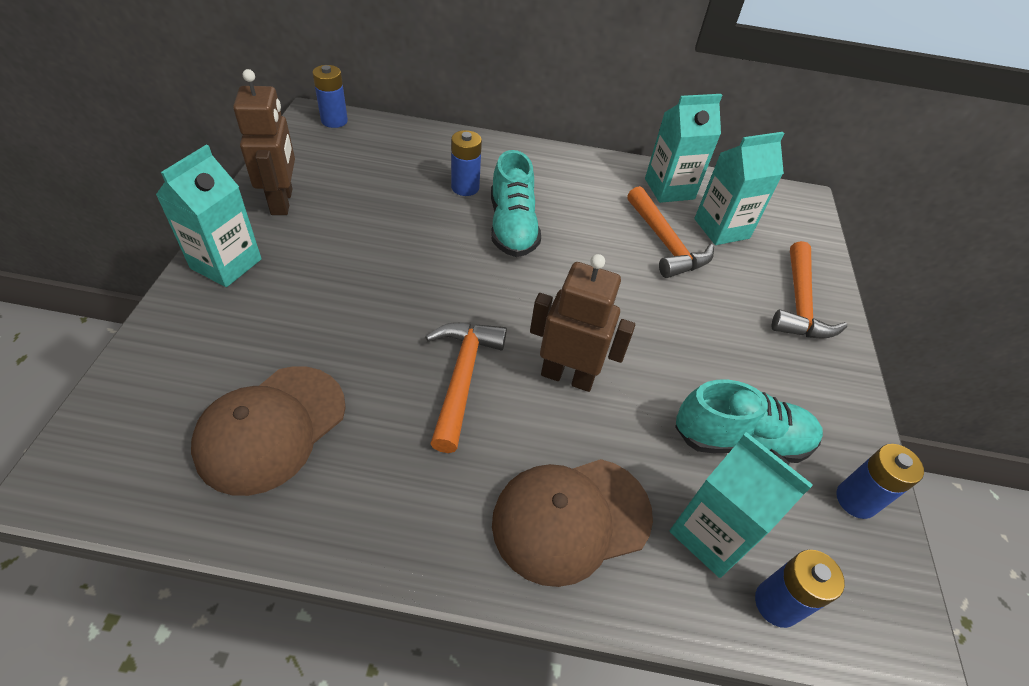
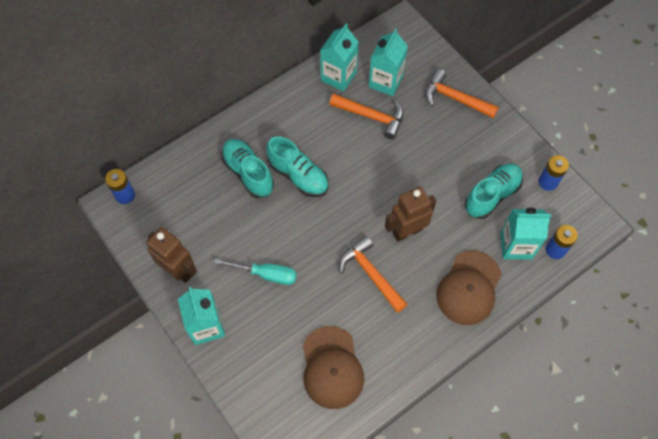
camera: 40 degrees left, 15 degrees up
blue battery [451,130,482,196] -> turquoise shoe [221,139,274,198]
orange hammer [772,241,847,339] -> orange hammer turned 150 degrees clockwise [425,69,499,118]
none -> turquoise screwdriver [214,258,297,285]

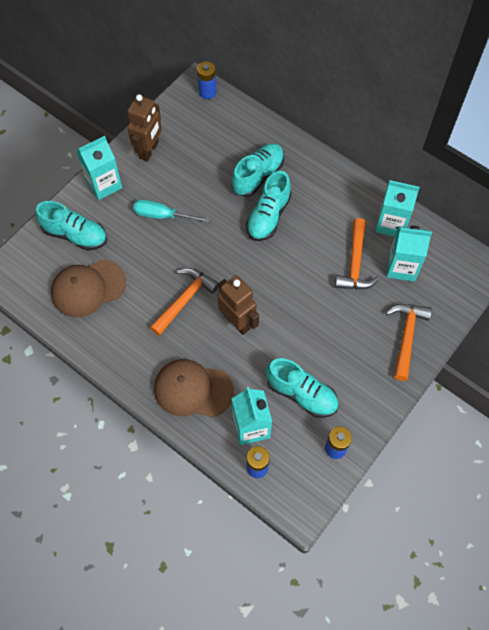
camera: 75 degrees right, 0 degrees up
turquoise screwdriver [214,258,297,285] -> turquoise screwdriver turned 105 degrees clockwise [133,199,210,223]
none -> turquoise shoe [35,201,107,251]

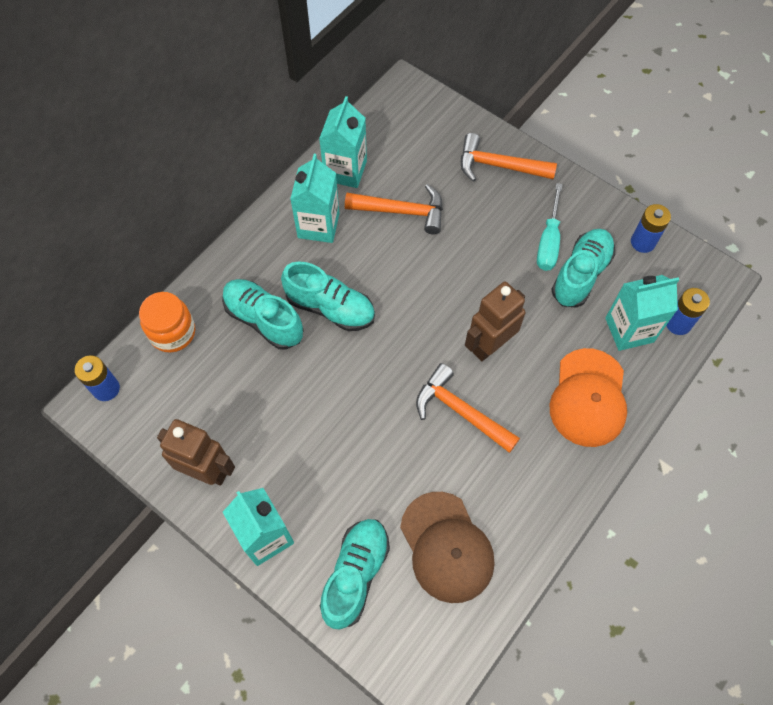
camera: 90 degrees left, 0 degrees up
turquoise screwdriver [133,199,210,223] -> turquoise screwdriver moved to [537,183,563,271]
brown cap [154,359,234,417] -> orange cap [550,348,627,447]
turquoise carton [387,225,432,281] -> turquoise carton moved to [290,154,340,243]
none -> orange jar [139,292,195,353]

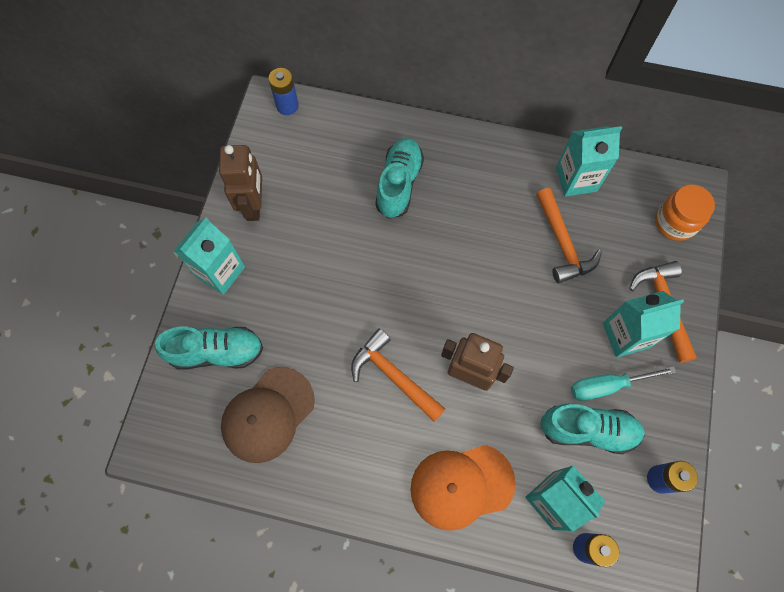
camera: 65 degrees right, 5 degrees up
orange jar [139,292,195,353] -> orange jar moved to [655,184,715,241]
turquoise shoe [281,262,375,331] -> none
turquoise carton [290,154,340,243] -> turquoise carton moved to [603,291,684,357]
orange hammer [416,363,520,453] -> orange hammer turned 60 degrees counterclockwise [351,328,445,422]

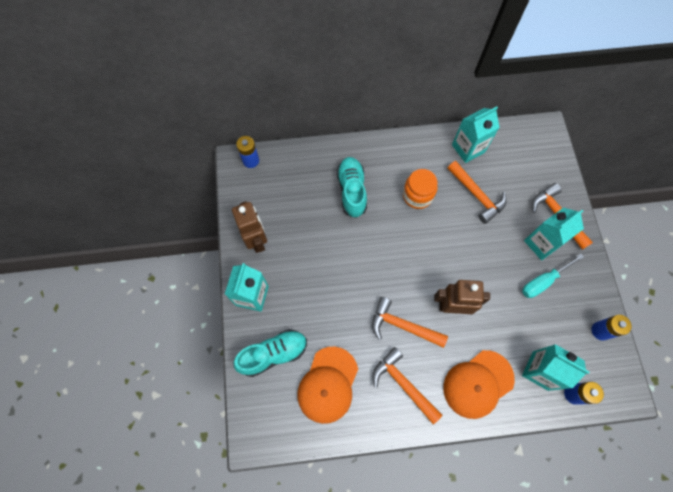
camera: 20 degrees left, 0 degrees up
brown cap [221,367,315,463] -> orange cap [297,347,358,424]
turquoise shoe [540,404,645,454] -> none
orange jar [655,184,715,241] -> orange jar moved to [403,169,438,209]
none -> orange hammer [372,347,442,424]

